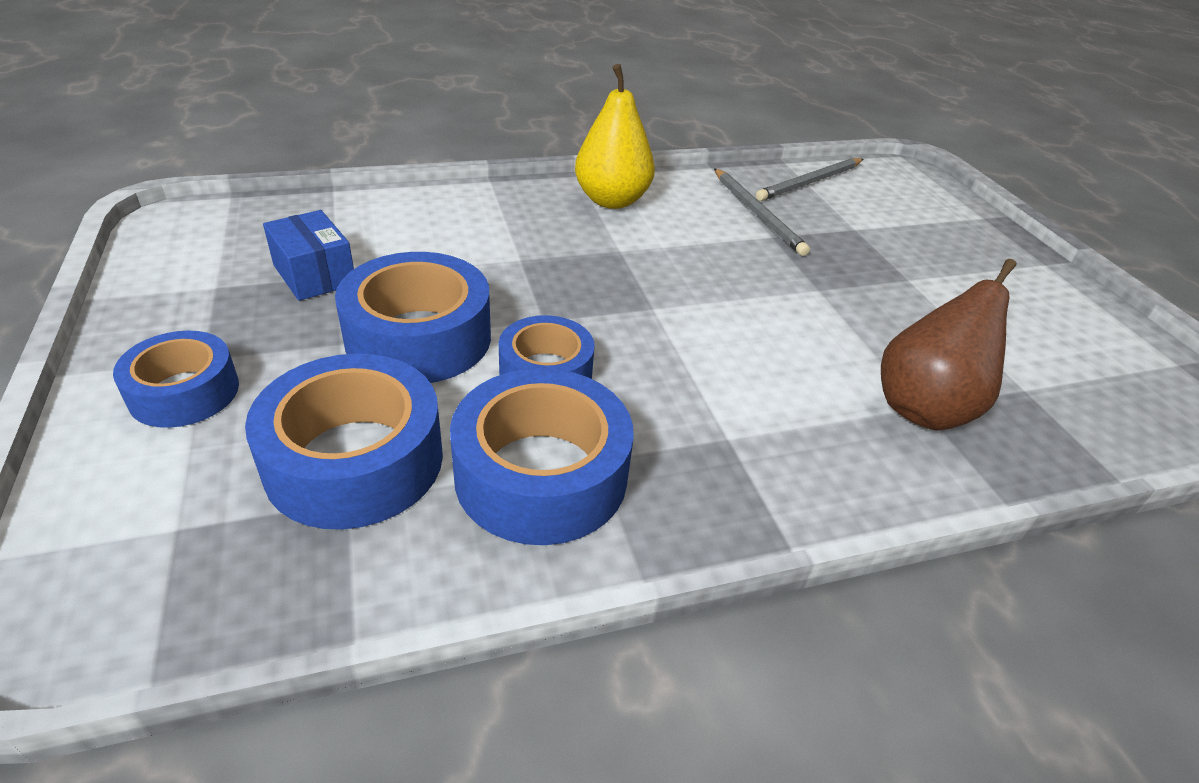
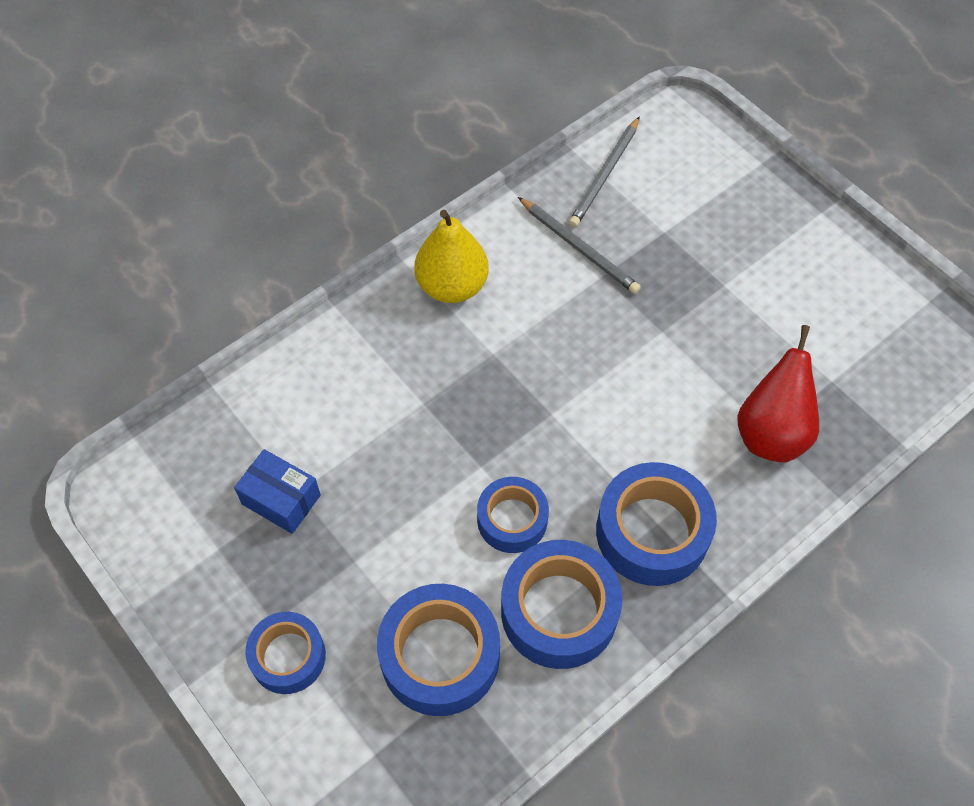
camera: 20 degrees left, 20 degrees up
blue tape [335,252,491,383] -> blue tape moved to [596,462,717,586]
brown pear [881,259,1017,431] -> red pear [737,325,819,462]

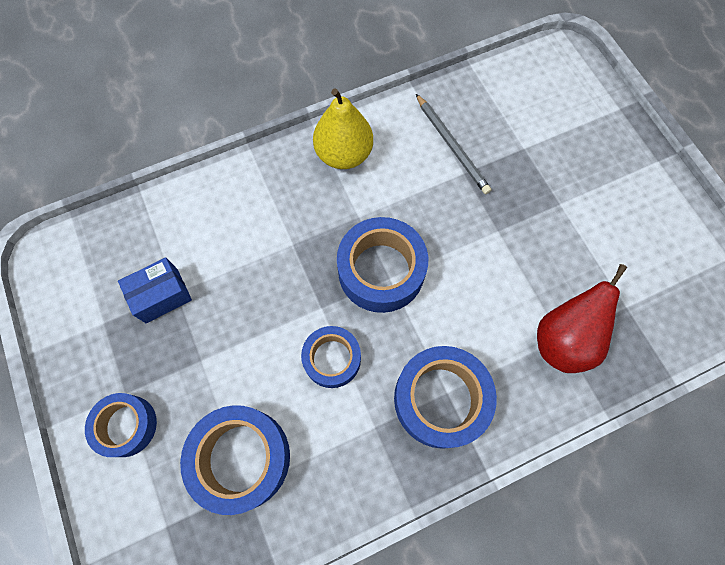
camera: 15 degrees right, 10 degrees up
blue box [234,449,321,534] -> blue box turned 75 degrees counterclockwise [118,258,192,323]
blue tape [501,540,623,669] -> blue tape moved to [337,217,428,313]
grey pencil [569,116,640,227] -> none

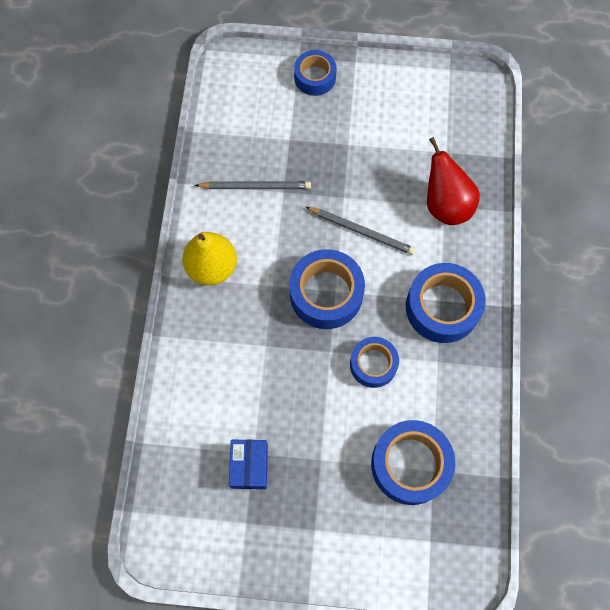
camera: 60 degrees left, 0 degrees up
blue tape [85,393,157,457] -> blue tape moved to [294,50,336,96]
none -> grey pencil [306,207,416,255]

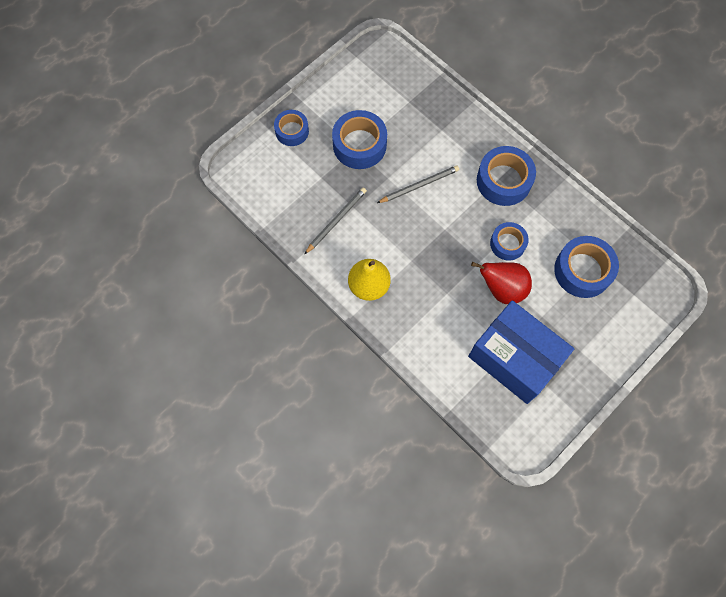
camera: 50 degrees left, 0 degrees up
blue box [229,439,268,489] -> blue box [468,300,574,404], size x2.21
blue tape [289,249,365,329] -> blue tape moved to [332,110,387,169]
red pear [427,137,480,225] -> red pear moved to [471,262,532,304]

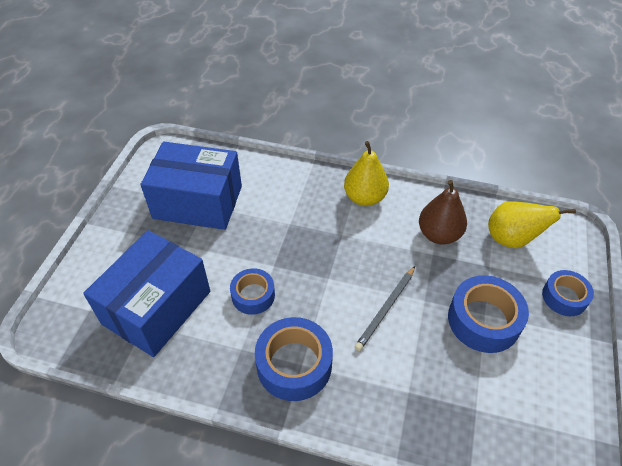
camera: 150 degrees right, 20 degrees down
grey pencil [304,188,367,255] -> brown pear [419,180,467,244]
red pear [471,262,532,304] -> none
blue tape [554,236,619,298] -> blue box [83,230,210,357]
none -> yellow pear [488,201,576,248]

